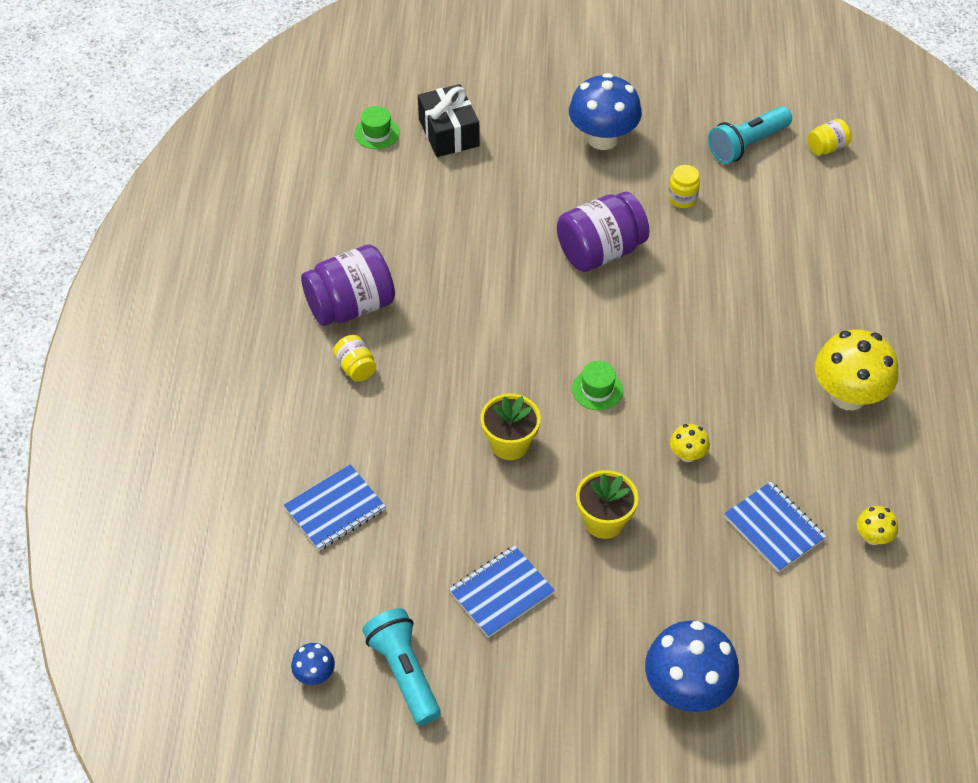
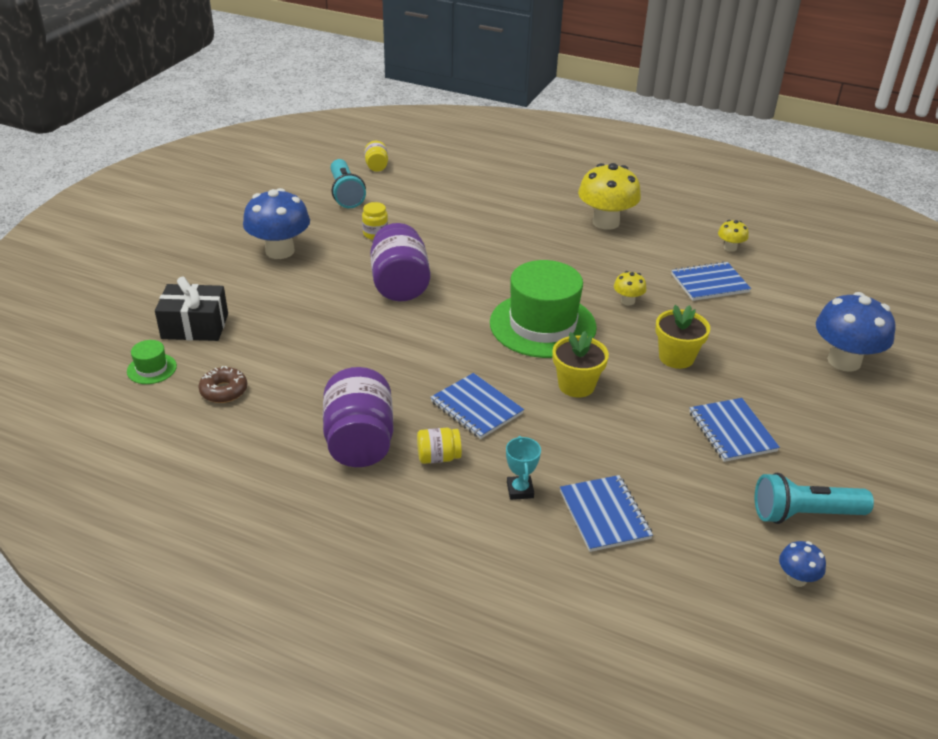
camera: 70 degrees left, 15 degrees down
green hat [572,361,623,410] -> green hat [490,260,597,358], size x2.38
none -> brown donut [198,366,247,403]
none -> blue notebook [430,373,524,439]
none -> turquoise trophy [506,436,541,500]

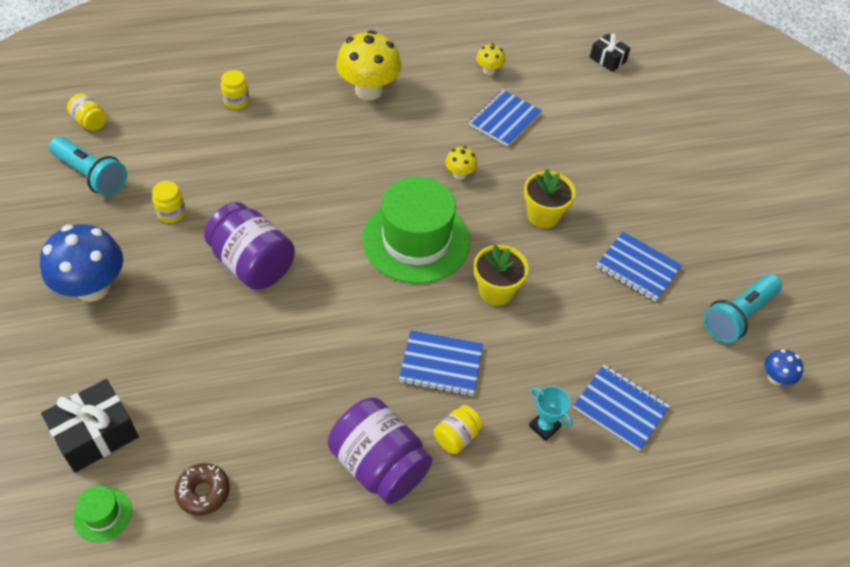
camera: 40 degrees left, 15 degrees up
blue mushroom [816,292,895,372] -> none
none -> yellow jar [221,70,249,109]
none -> black gift [590,33,630,72]

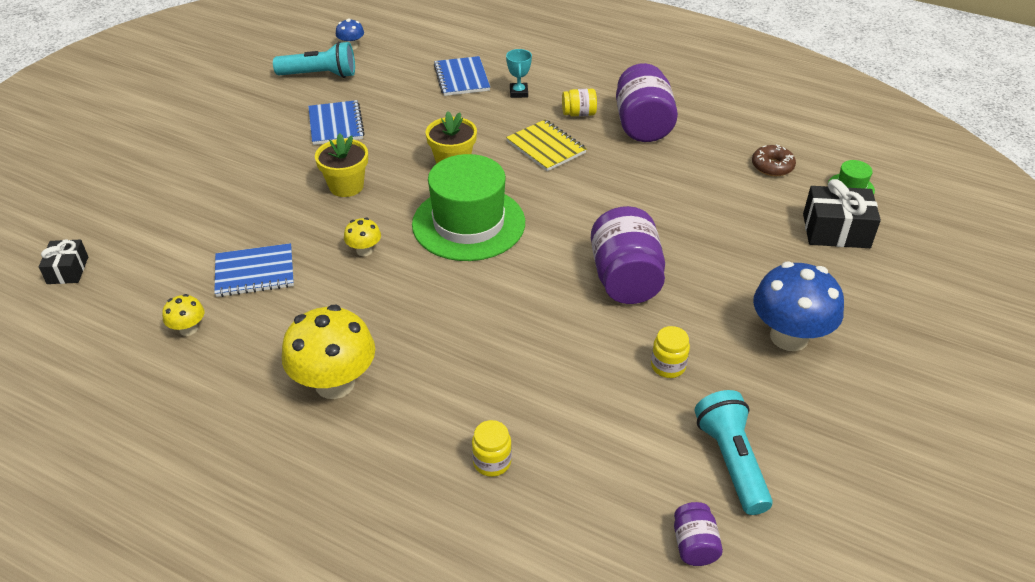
camera: 135 degrees left, 10 degrees down
yellow jar [67,93,107,131] -> purple jar [674,502,723,566]
blue notebook [399,330,483,396] -> yellow notebook [506,120,587,171]

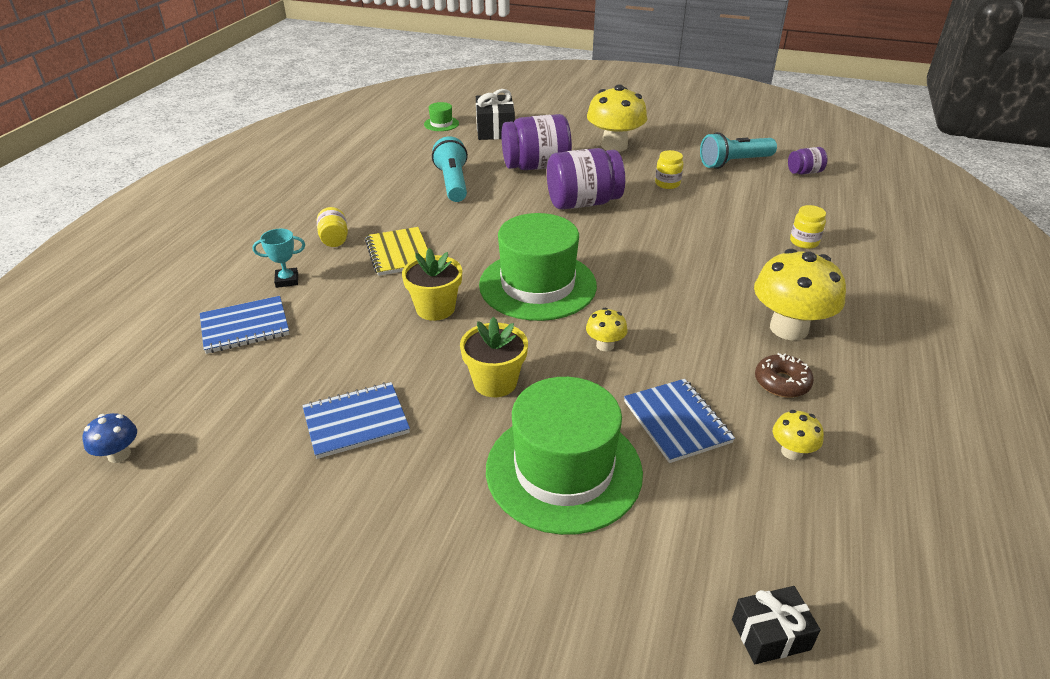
camera: 100 degrees left, 5 degrees down
turquoise flashlight [273,41,355,78] -> turquoise flashlight moved to [432,137,468,202]
yellow notebook [506,120,587,171] -> yellow notebook turned 60 degrees counterclockwise [365,227,428,276]
purple jar [616,63,678,142] -> purple jar moved to [502,114,572,170]
brown donut [752,145,796,176] -> brown donut moved to [755,353,814,398]
blue mushroom [753,261,844,351] -> yellow mushroom [587,84,647,152]
none -> green hat [486,377,643,535]

